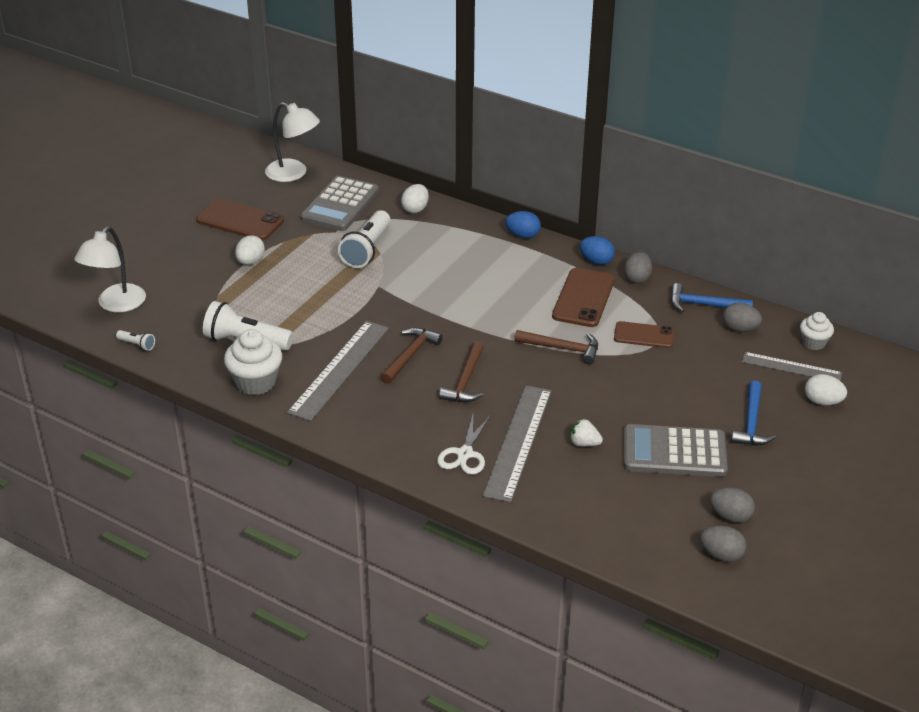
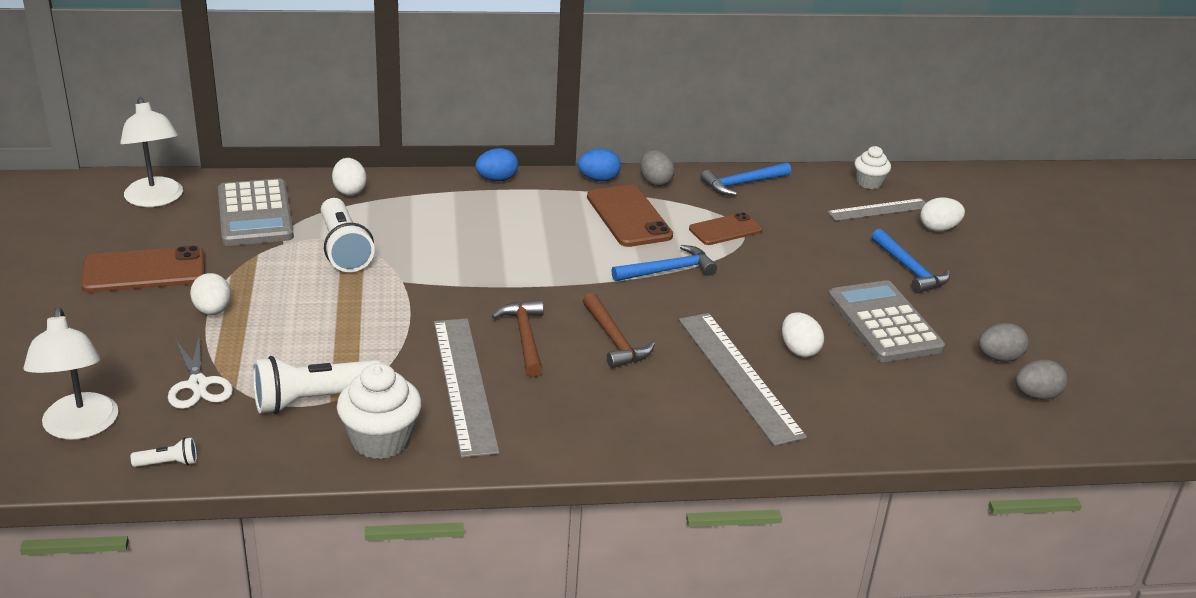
camera: 40 degrees left, 5 degrees down
white lamp [265,102,320,182] -> white lamp turned 75 degrees clockwise [120,97,183,207]
white scissors [437,415,491,475] -> white scissors moved to [168,335,233,409]
brown hammer [514,330,598,365] -> blue hammer [612,245,717,281]
white strawberry [570,419,603,446] -> white egg [782,312,824,357]
grey calculator [624,424,728,477] -> grey calculator turned 105 degrees clockwise [828,280,945,362]
grey egg [723,302,762,332] -> none

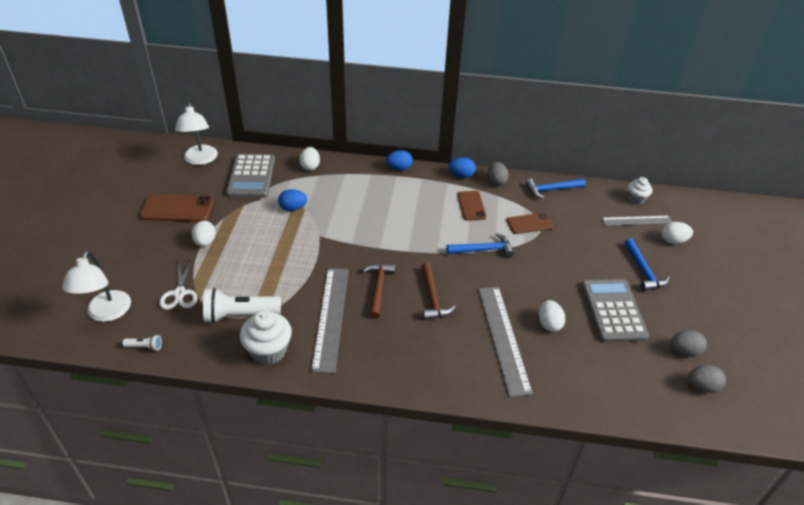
camera: 15 degrees right, 10 degrees up
white flashlight [321,198,375,272] -> blue egg [278,189,307,211]
brown phone [587,184,673,247] -> brown phone [457,191,486,221], size x0.65

